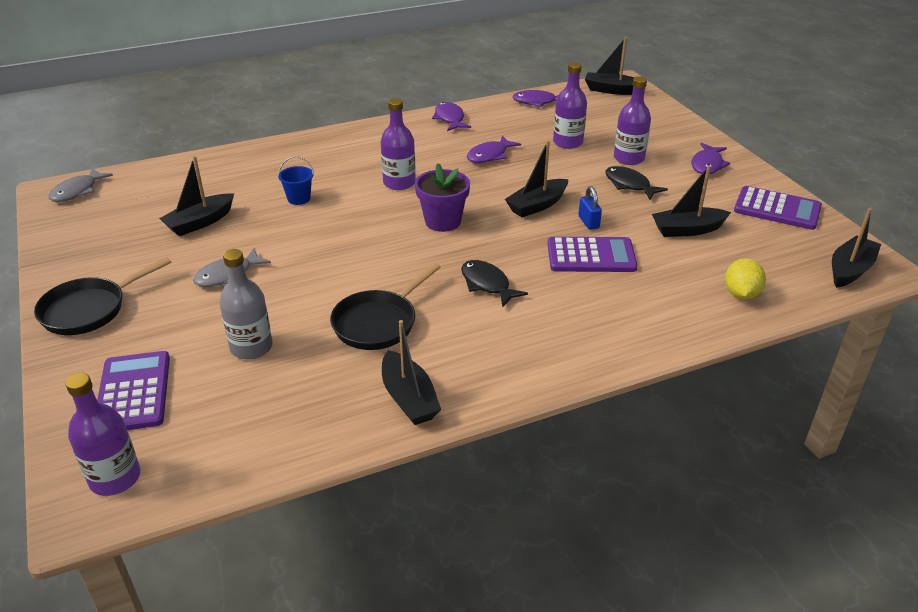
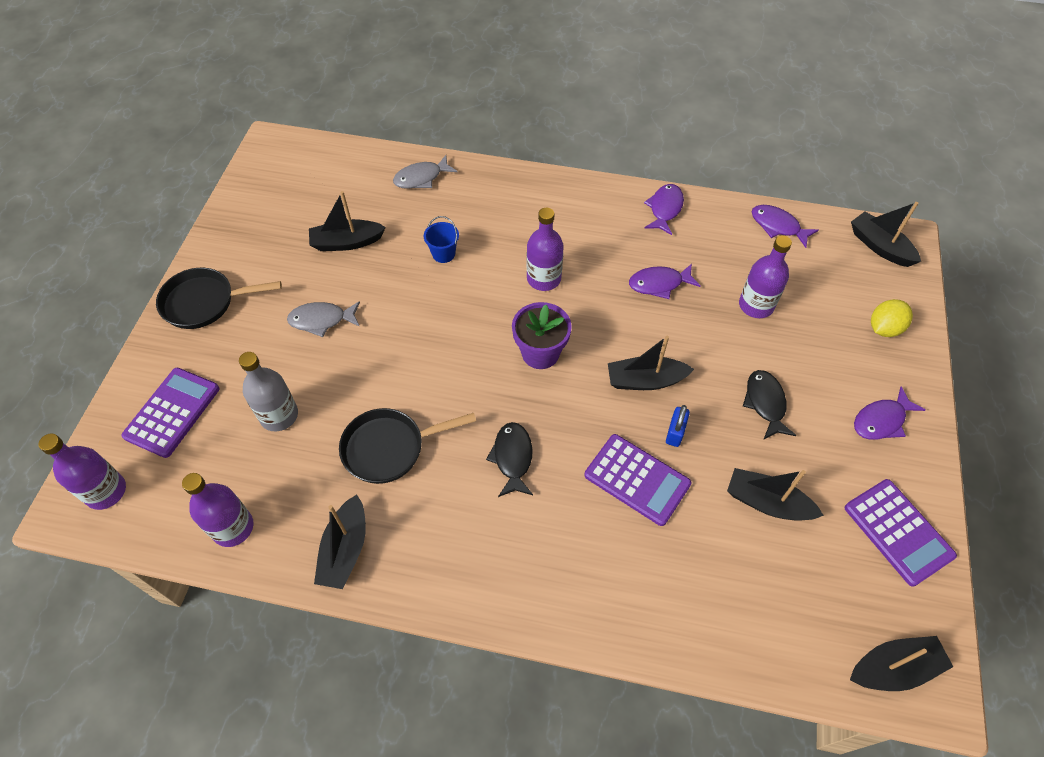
camera: 35 degrees right, 20 degrees up
grey fish [49,168,113,202] -> grey fish moved to [393,155,457,189]
purple bottle [614,76,651,165] -> purple bottle moved to [182,473,254,547]
yellow lemon [725,258,766,299] -> yellow lemon moved to [871,299,913,337]

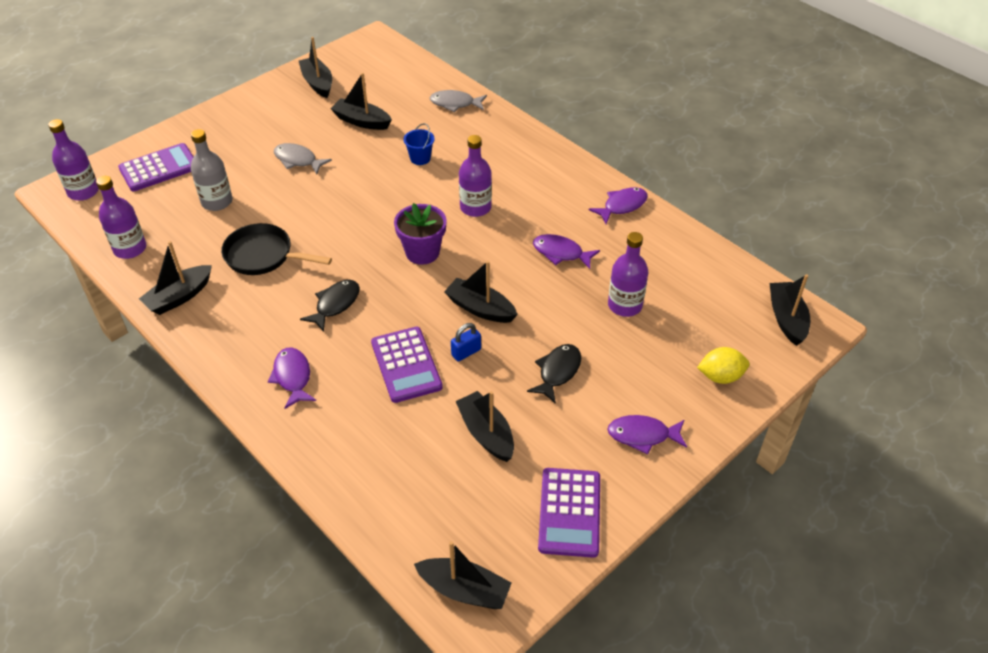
camera: 35 degrees right, 10 degrees down
black pan [156,268,282,329] -> none
purple fish [752,205,819,248] -> purple fish moved to [268,347,316,409]
none -> black boat [299,37,332,98]

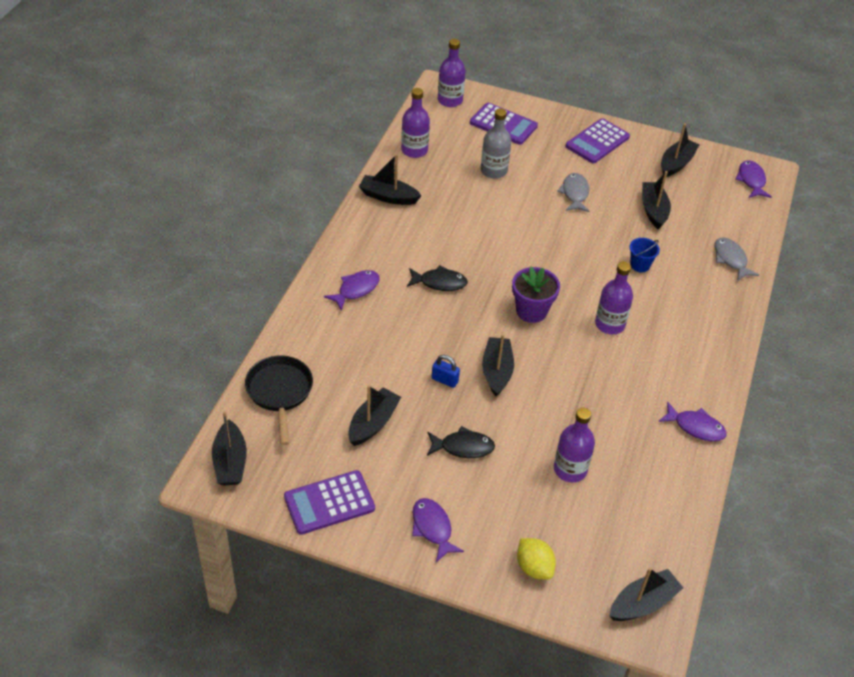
camera: 60 degrees right, 0 degrees up
black pan [221,223,332,275] -> black pan moved to [245,356,313,445]
purple calculator [371,327,443,403] -> purple calculator moved to [565,118,630,163]
purple fish [533,234,600,269] -> purple fish moved to [735,160,771,198]

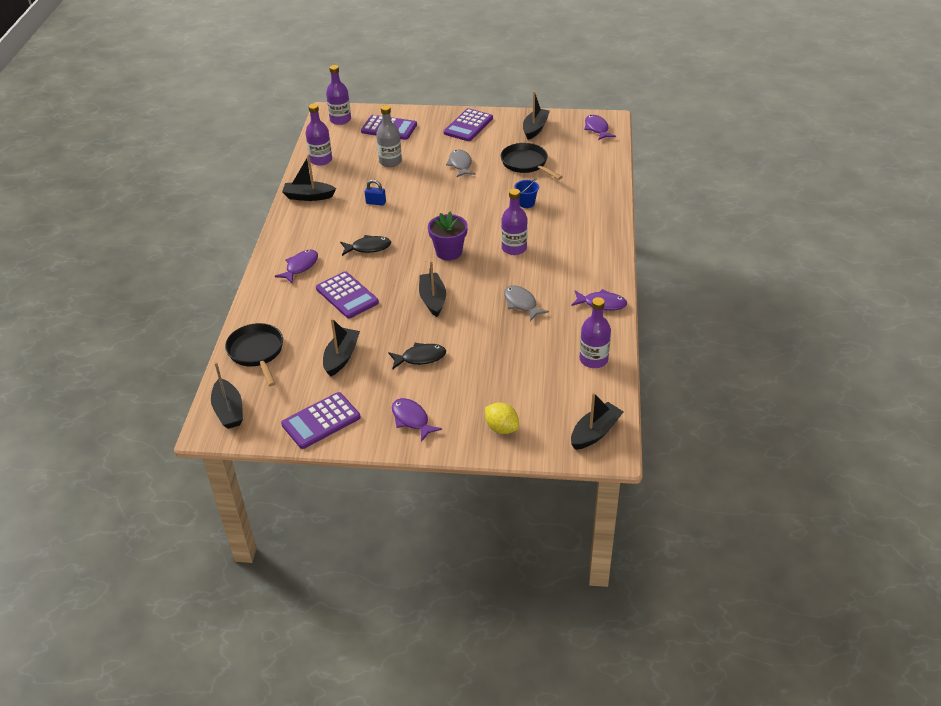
camera: 10 degrees left, 5 degrees down
blue padlock [432,355,460,388] -> blue padlock moved to [365,180,386,206]
purple bottle [554,408,595,482] -> purple bottle moved to [580,297,611,368]
black boat [642,171,671,230] -> black pan [501,143,563,180]
grey fish [714,238,759,281] -> grey fish moved to [504,285,549,321]
none -> purple calculator [316,271,379,319]

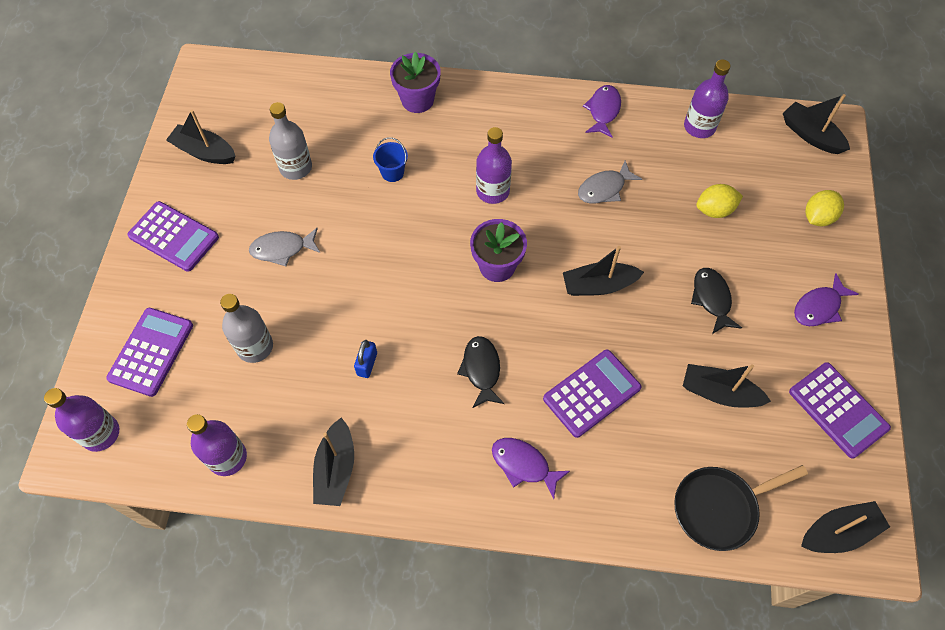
camera: 90 degrees left, 20 degrees up
black pan [501,143,563,180] -> grey bottle [269,102,312,180]
purple fish [584,115,616,140] -> none
none -> purple flower pot [390,52,441,113]
none -> yellow lemon [696,184,743,218]

